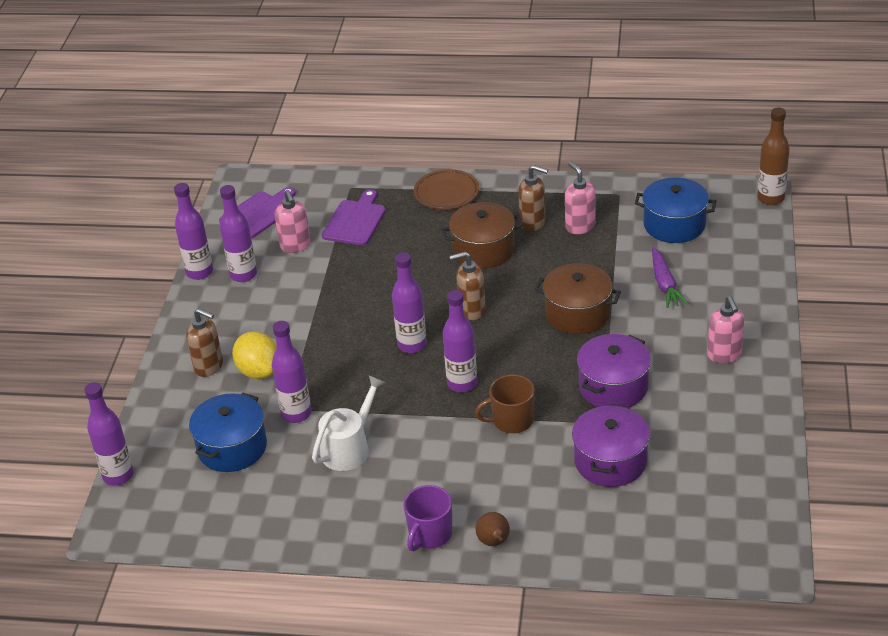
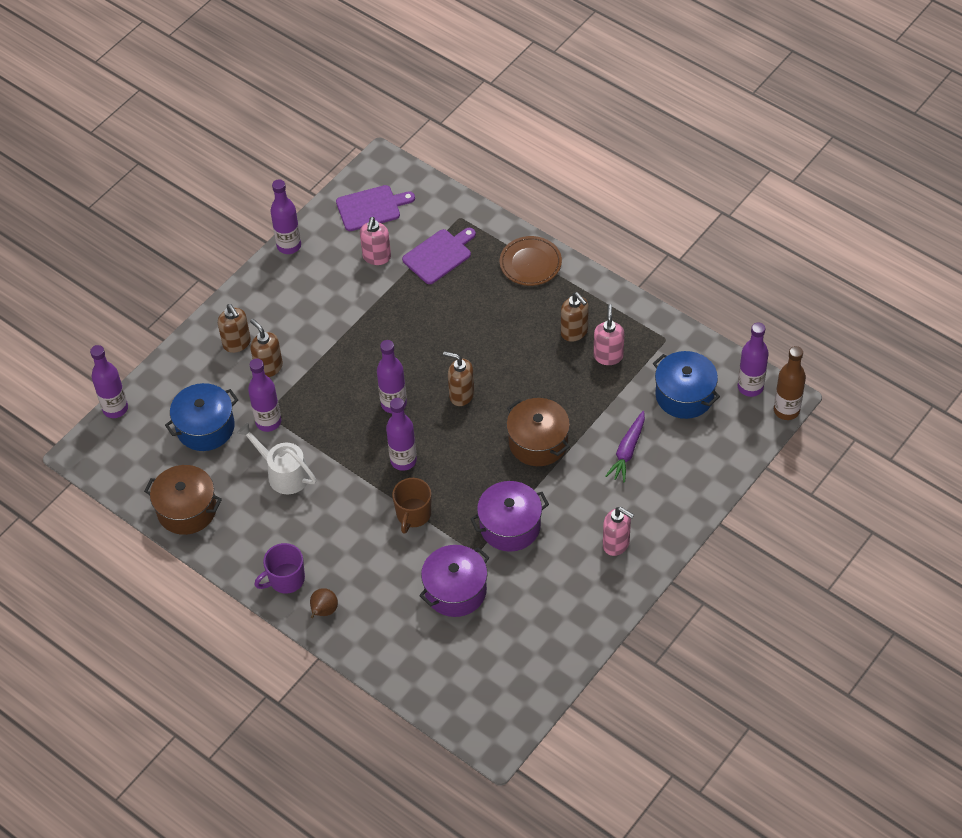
camera: 30 degrees right, 15 degrees up
purple bottle [220,185,257,282] -> purple bottle moved to [738,322,769,397]
yellow lemon [232,331,277,379] -> brown soap dispenser [250,319,283,377]
white watering can [312,375,386,471] -> white watering can turned 120 degrees counterclockwise [237,423,316,494]
brown pot [441,202,523,268] -> brown pot moved to [144,465,222,535]
brown mug [475,375,535,433] -> brown mug turned 90 degrees counterclockwise [392,478,431,534]
pink soap dispenser [707,296,744,363] -> pink soap dispenser turned 75 degrees counterclockwise [603,507,634,556]

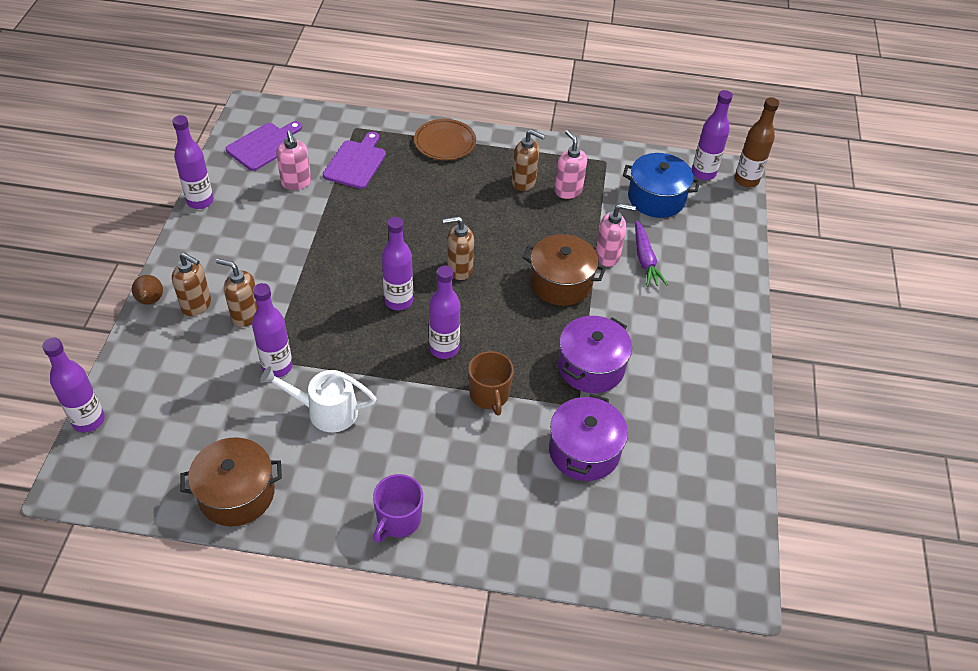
camera: 35 degrees left, 5 degrees down
blue pot [165,383,238,451] -> none
brown pear [310,588,338,618] -> brown pear moved to [132,275,163,305]
pink soap dispenser [603,507,634,556] -> pink soap dispenser moved to [596,203,636,267]

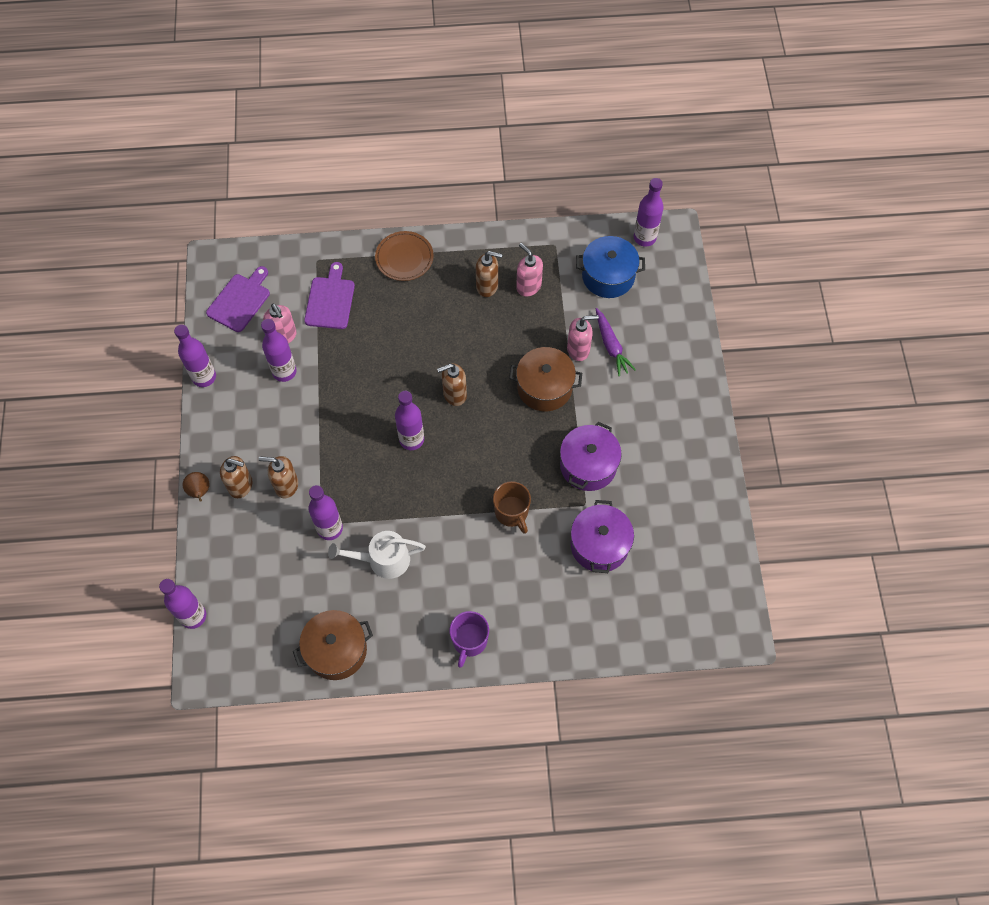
camera: 10 degrees left, 15 degrees up
purple bottle [429,266,460,359] -> purple bottle moved to [261,319,297,382]
brown bottle [735,97,779,187] -> none

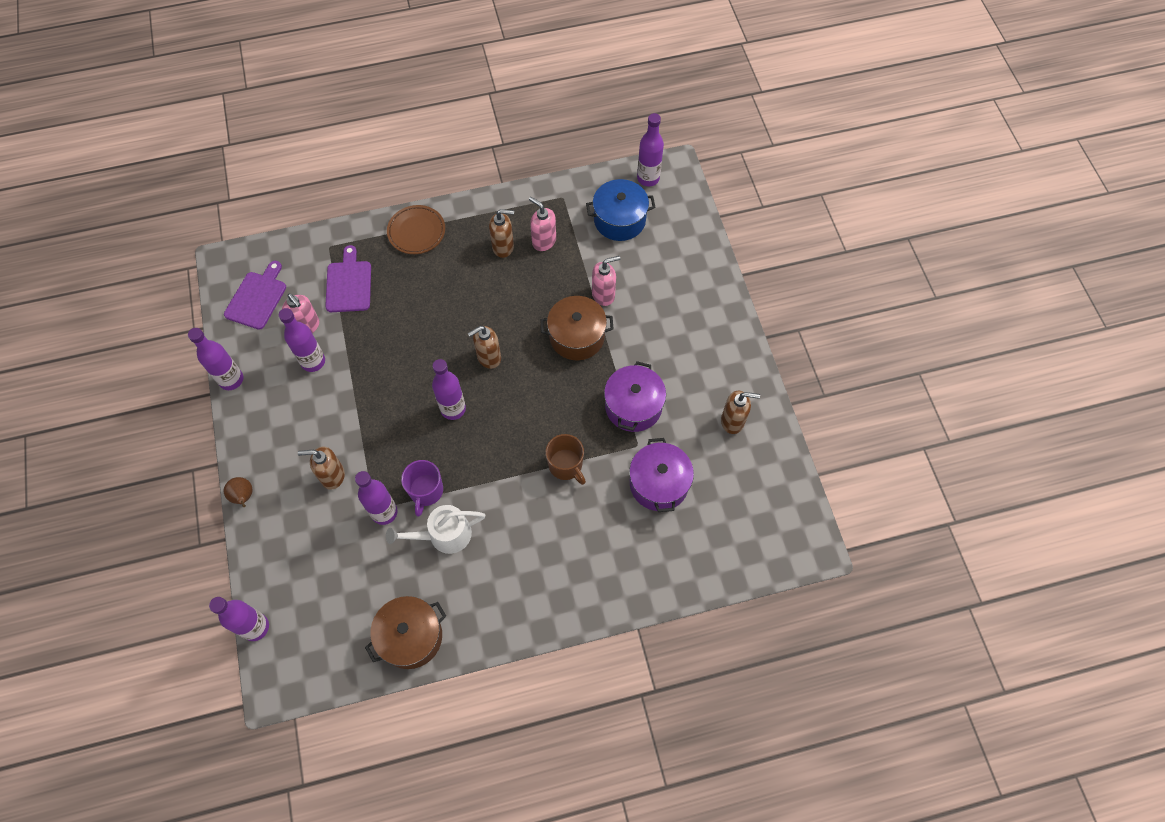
camera: 10 degrees left, 0 degrees up
brown soap dispenser [220,456,253,498] -> brown soap dispenser moved to [721,391,760,434]
purple mug [450,611,489,668] -> purple mug moved to [401,460,443,516]
purple carrot [596,308,636,376] -> none

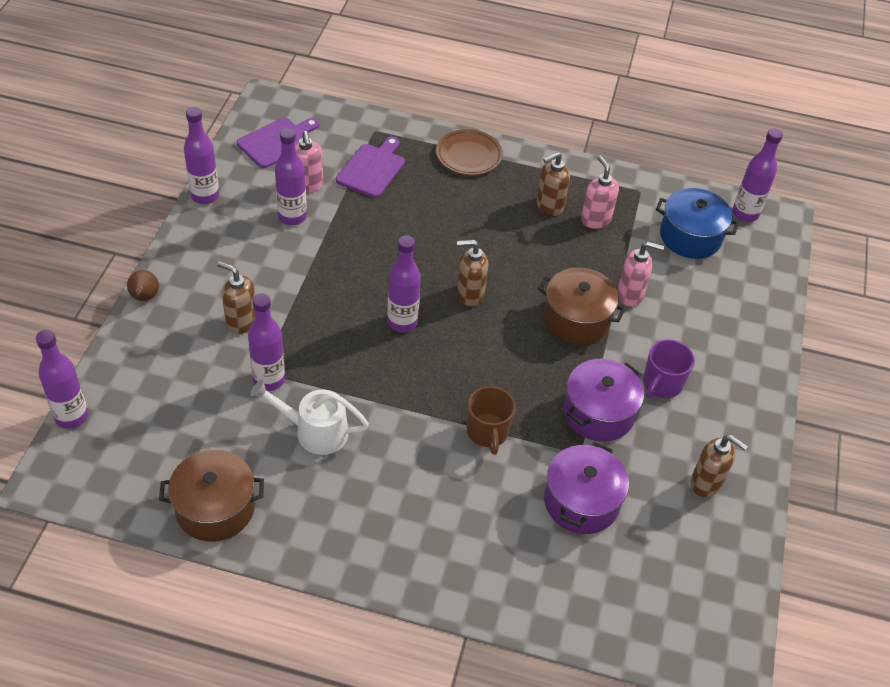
camera: 25 degrees right, 15 degrees down
purple mug [401,460,443,516] -> purple mug moved to [643,339,695,399]
brown soap dispenser [489,209,514,258] -> brown soap dispenser turned 120 degrees clockwise [537,152,570,216]

